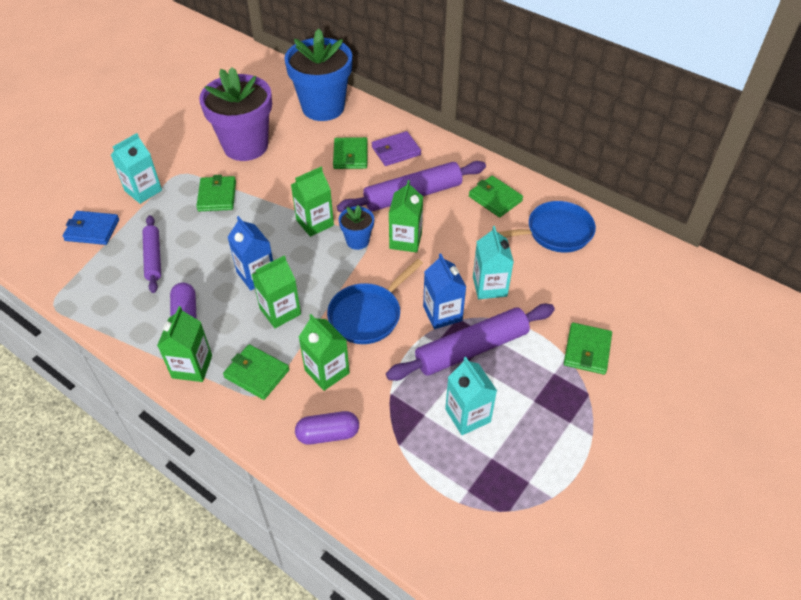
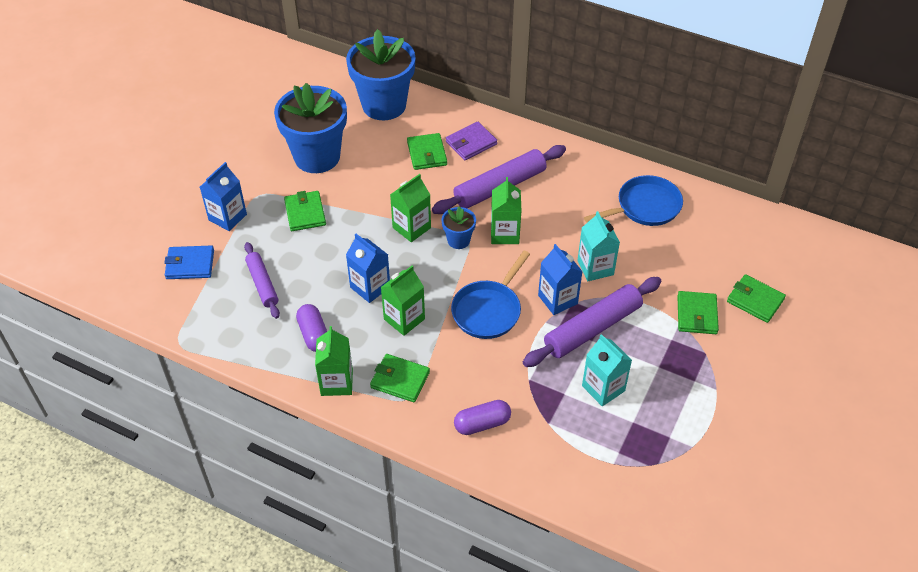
camera: 10 degrees left, 0 degrees up
turquoise carton [111,133,162,204] -> blue carton [200,162,247,231]
purple flower pot [199,67,272,161] -> blue flower pot [274,83,347,173]
green carton [299,314,350,391] -> none
green wallet [469,176,523,218] -> green wallet moved to [727,274,786,323]

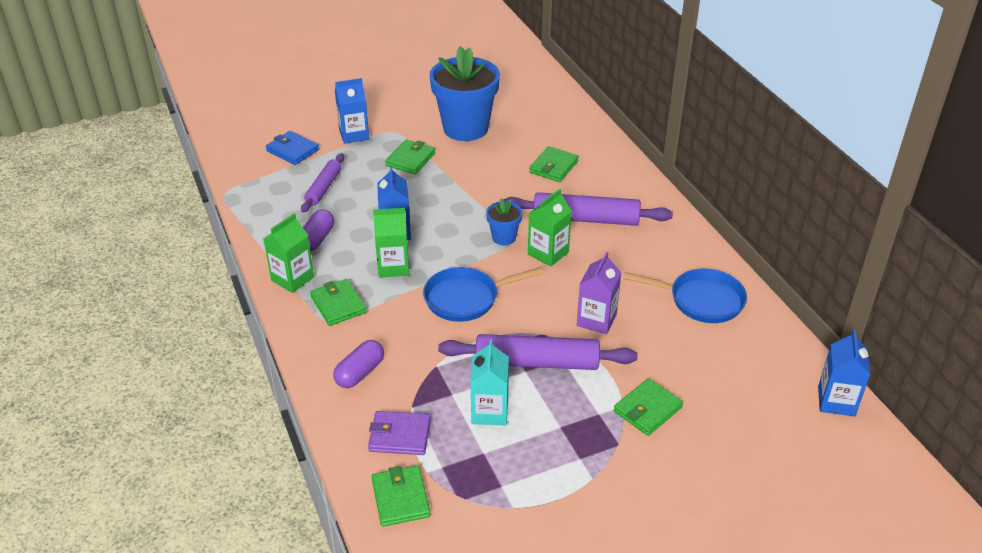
camera: 40 degrees right, 10 degrees down
blue flower pot [346,29,416,120] -> none
green carton [390,174,431,242] -> none
purple wallet [446,122,497,160] -> purple wallet moved to [368,411,431,455]
purple capsule [454,400,511,435] -> purple capsule turned 75 degrees counterclockwise [333,340,384,388]
blue carton [538,244,583,315] -> blue carton moved to [818,330,871,416]
turquoise carton [577,211,620,281] -> purple carton [577,252,622,335]
green wallet [727,274,786,323] -> green wallet moved to [372,465,430,527]

